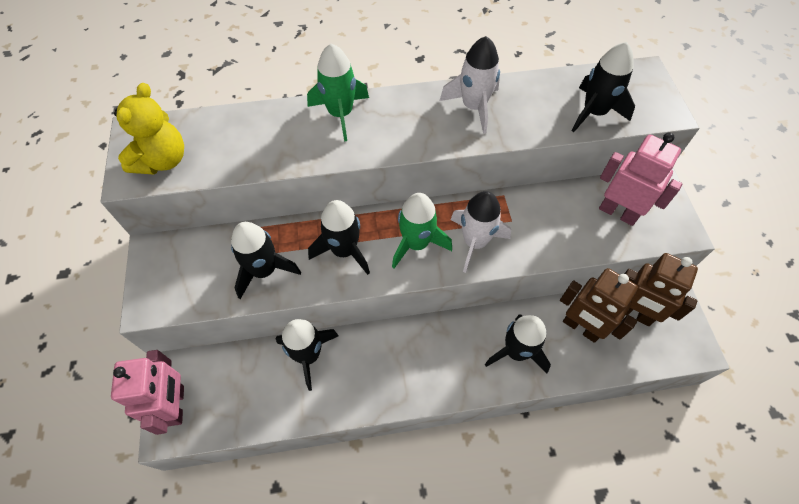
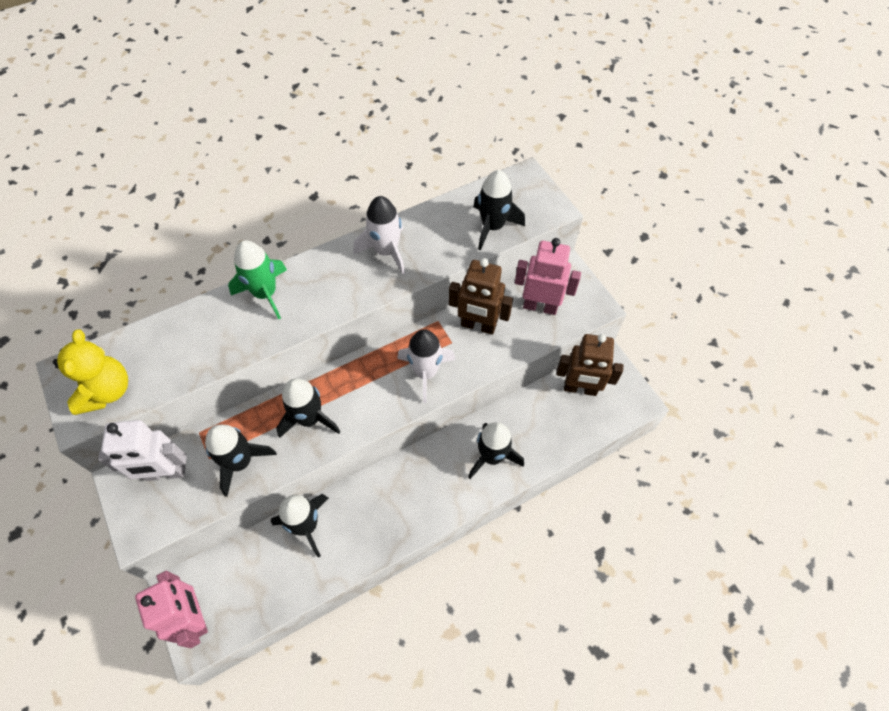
camera: 20 degrees left, 0 degrees up
green rocket [392,193,452,268] -> none
brown robot [560,268,638,343] -> brown robot moved to [449,258,513,335]
none -> white robot [98,420,187,481]

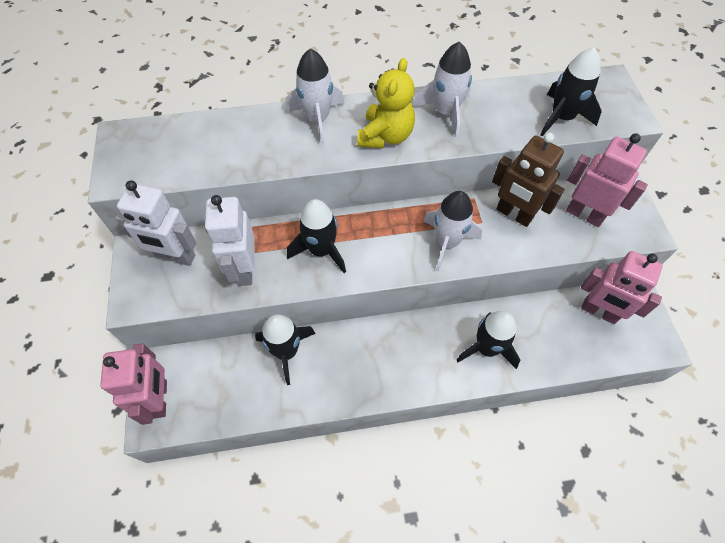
camera: 20 degrees right, 0 degrees up
yellow teddy bear [53,330,128,415] -> yellow teddy bear moved to [357,58,415,148]
black rocket [205,425,277,497] -> white robot [205,195,254,286]
green rocket [228,240,287,320] -> white rocket [285,49,345,145]
brown robot [556,334,623,396] -> pink robot [581,251,663,324]

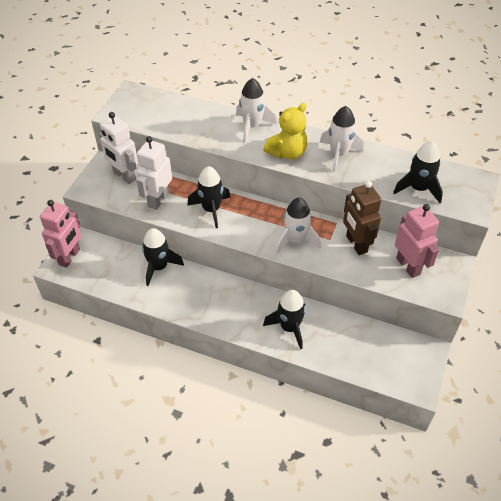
camera: 30 degrees right, 10 degrees down
pink robot [581,251,663,324] -> none

